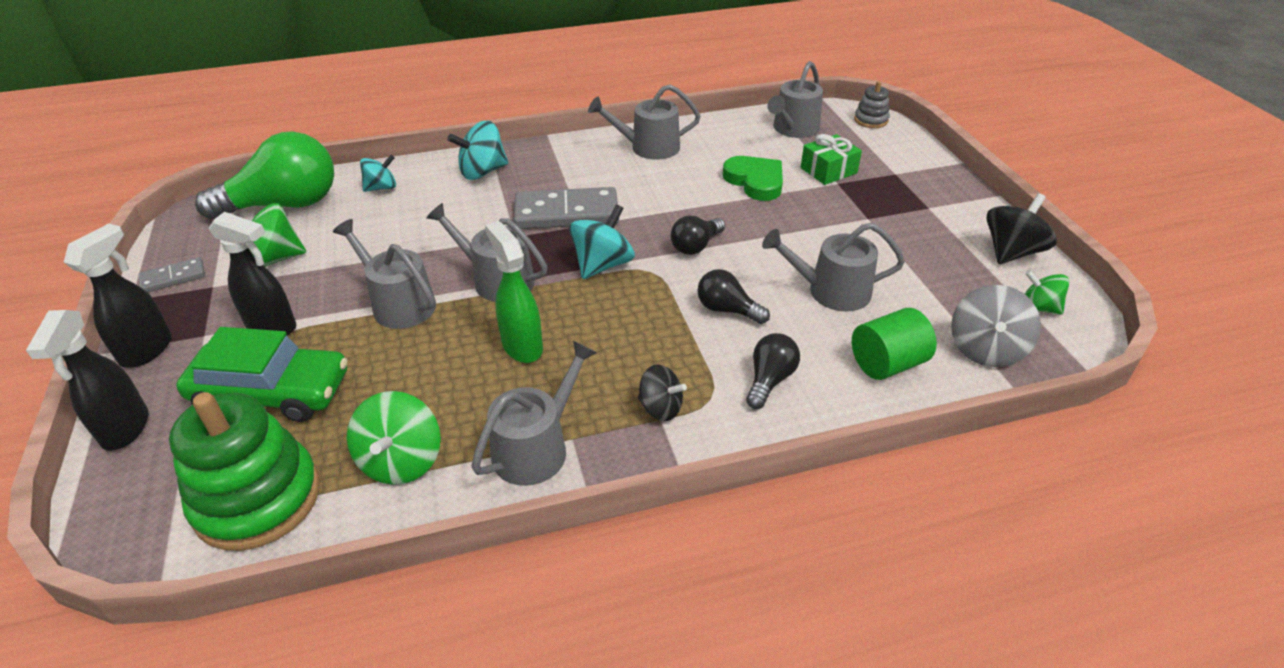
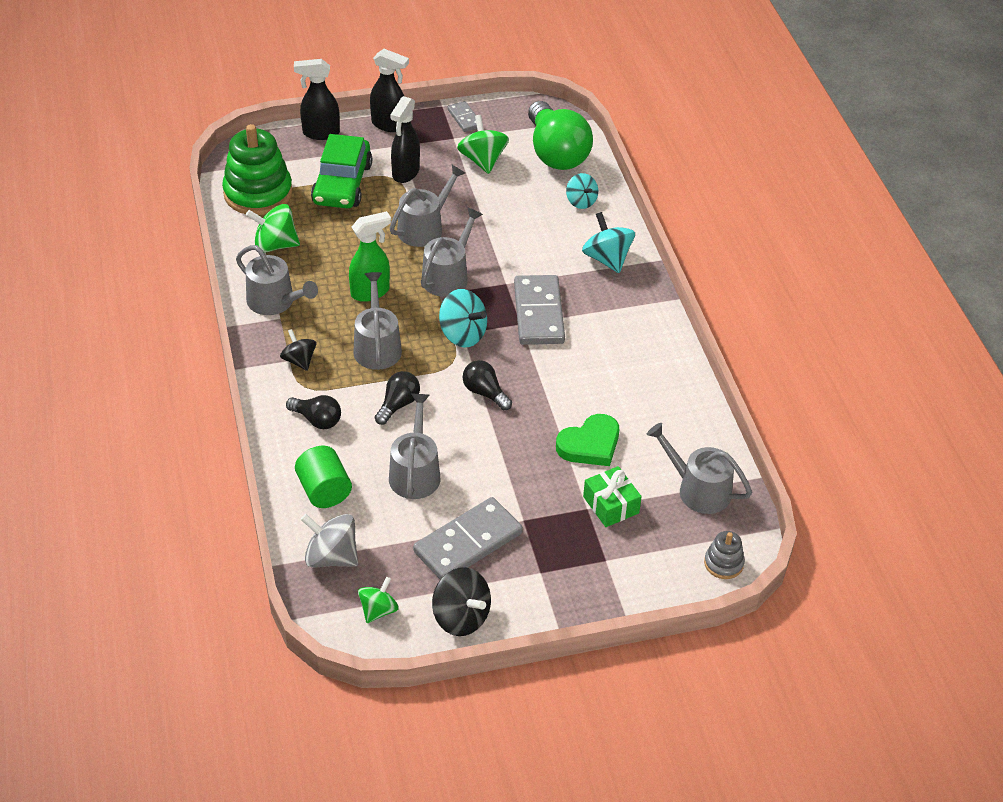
camera: 90 degrees right, 5 degrees up
grey watering can [588,84,700,160] -> grey watering can moved to [353,272,402,370]
black spinning top [638,364,687,421] -> black spinning top turned 120 degrees clockwise [280,329,316,371]
none -> grey domino [413,497,523,579]

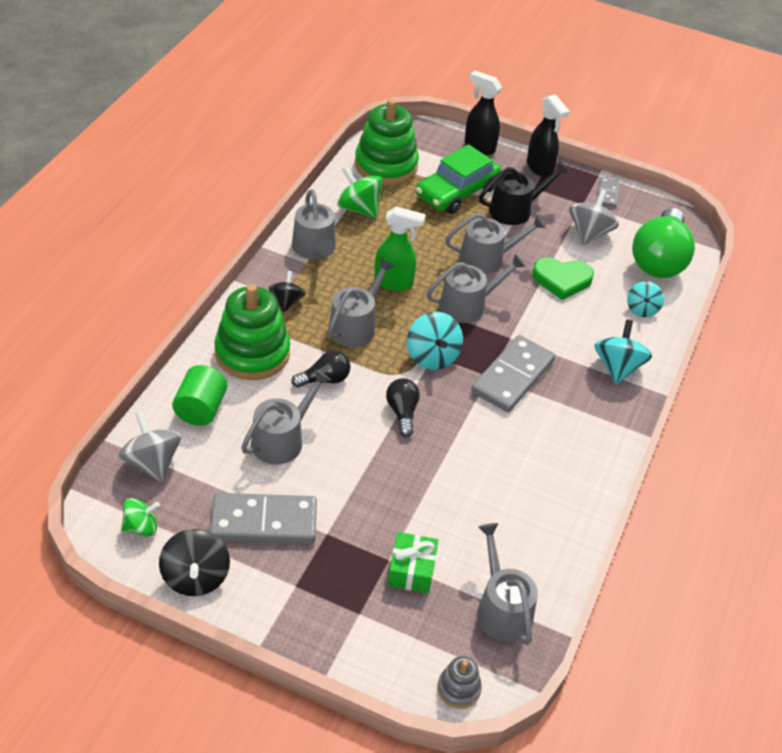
camera: 35 degrees right, 0 degrees up
black light bulb [286,395,341,429] -> green stacking toy [214,284,290,380]
black spray bottle [390,96,420,183] -> black watering can [479,161,569,225]
green spinning top [457,115,509,174] -> grey spinning top [569,189,619,245]
green heart [556,414,619,466] -> green heart moved to [532,257,594,300]

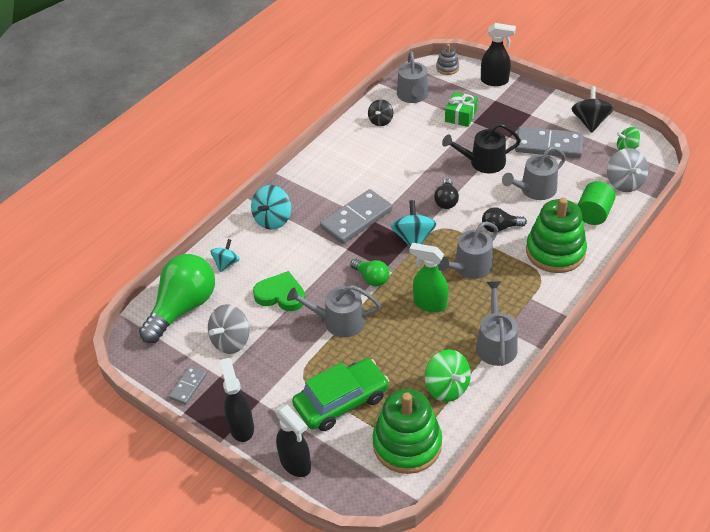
camera: 160 degrees left, 0 degrees up
black spinning top [269,271,305,312] -> black spinning top moved to [368,100,393,126]
grey watering can [426,254,526,323] -> green light bulb [350,259,389,286]
black watering can [479,161,569,225] -> black watering can moved to [442,123,521,174]
none -> black spray bottle [481,23,516,86]

